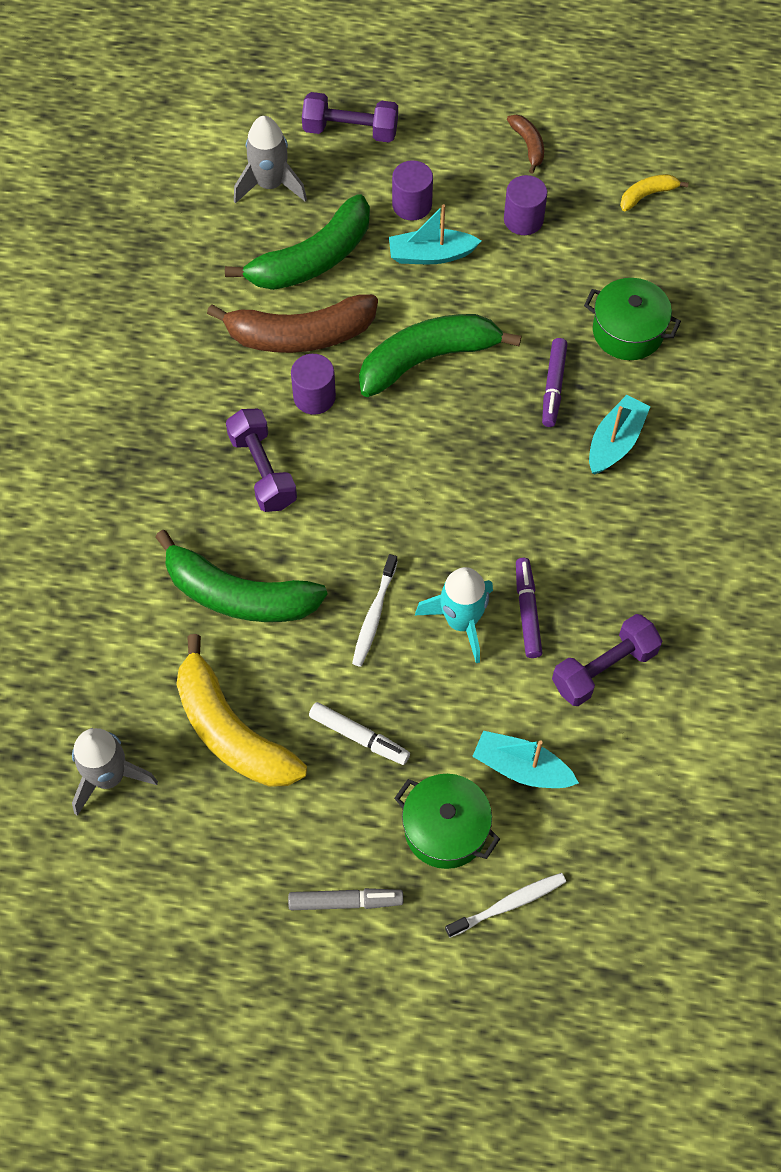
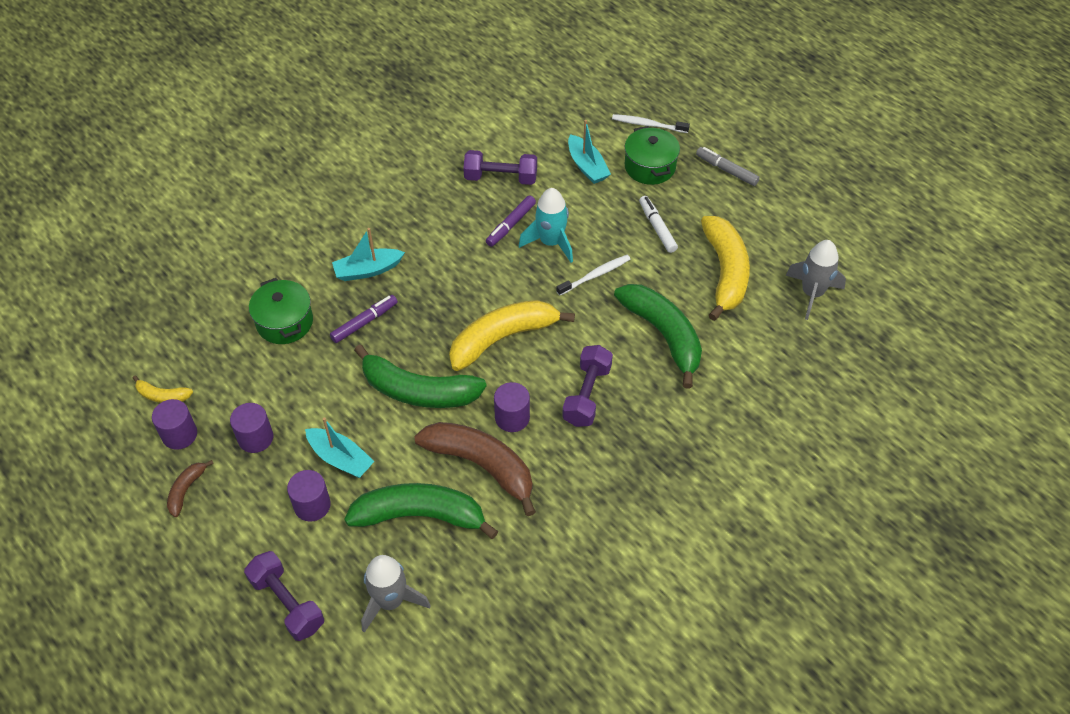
camera: 140 degrees left, 10 degrees down
none -> purple cylinder [152,399,197,450]
none -> yellow banana [449,300,575,371]

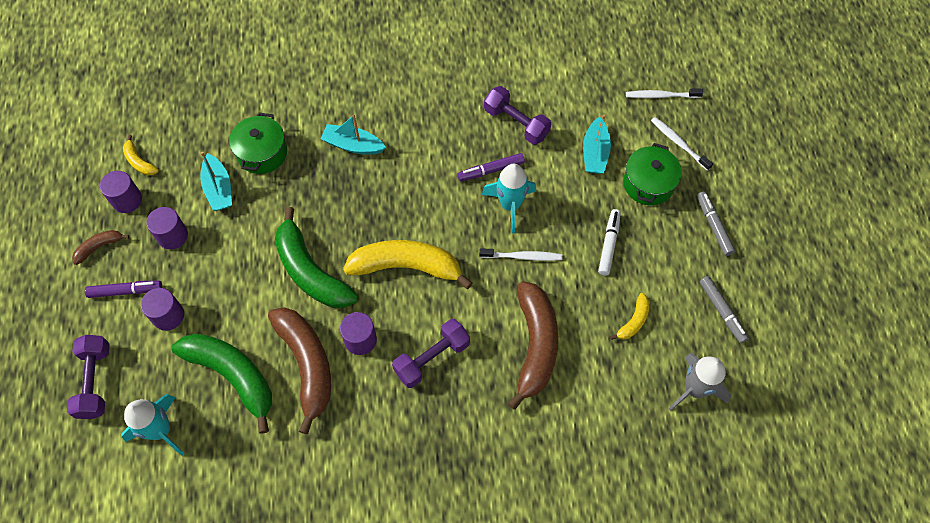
camera: 35 degrees right, 10 degrees up
turquoise boat [305,417,375,478] -> turquoise boat moved to [200,152,232,211]
purple marker [330,295,398,343] -> purple marker moved to [85,281,162,298]
grey rocket [361,555,431,633] -> turquoise rocket [121,394,184,456]
green banana [614,284,702,389] -> brown banana [508,281,558,410]
yellow banana [701,216,750,321] -> yellow banana [610,293,650,340], size x0.46
none -> white toothbrush [626,89,703,98]
none -> grey marker [700,276,749,343]

